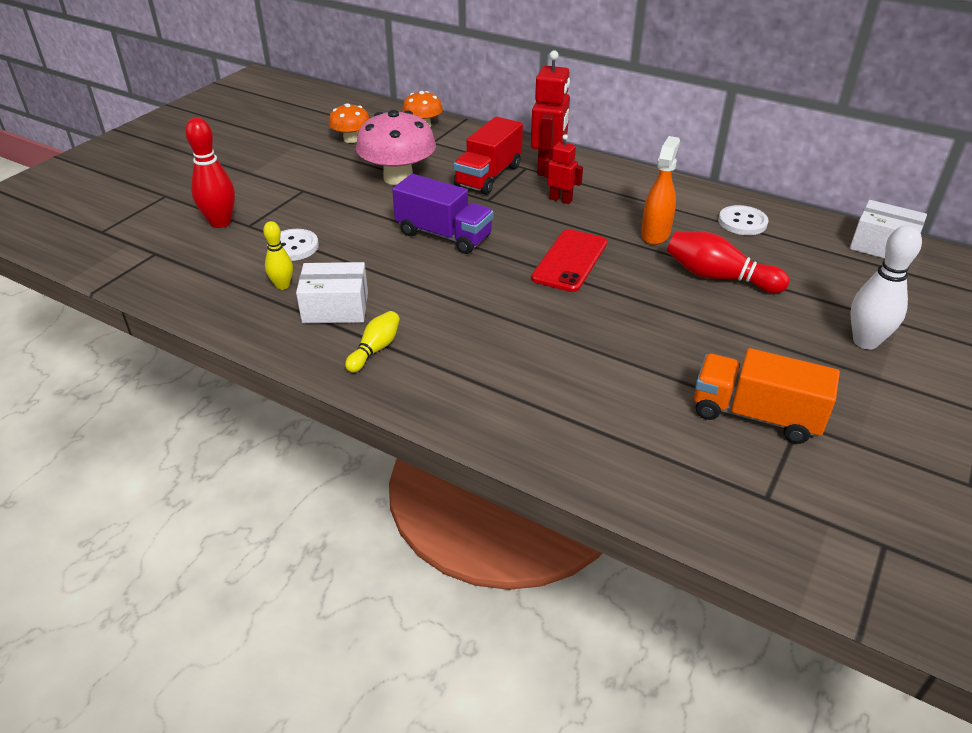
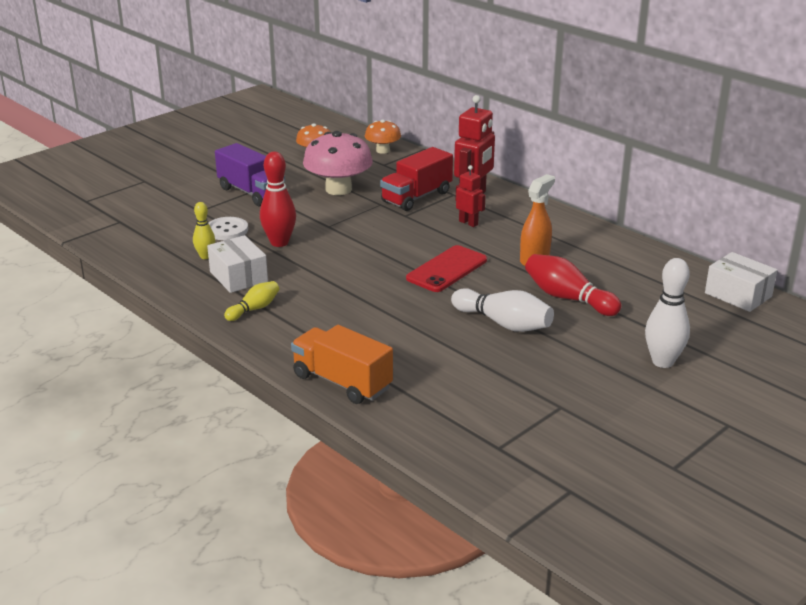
camera: 15 degrees right, 10 degrees down
red bowling pin [185,117,235,228] -> red bowling pin moved to [260,152,296,247]
white box [296,262,368,323] -> white box turned 45 degrees clockwise [207,235,268,293]
purple truck [392,174,493,254] -> purple truck moved to [215,143,285,206]
orange truck [694,348,840,444] -> orange truck moved to [291,325,393,404]
white button [718,205,768,235] -> none
none -> white bowling pin [451,288,554,332]

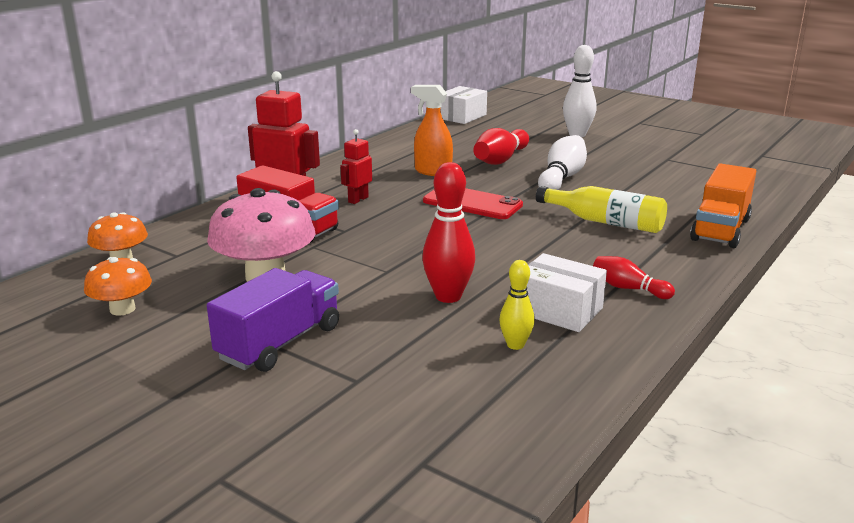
camera: 100 degrees left, 5 degrees down
white box [207,235,268,293] -> white box turned 75 degrees clockwise [527,253,607,332]
white button [209,217,248,240] -> none
yellow bowling pin [224,281,279,321] -> red bowling pin [593,256,675,299]
none -> yellow bottle [536,186,667,233]

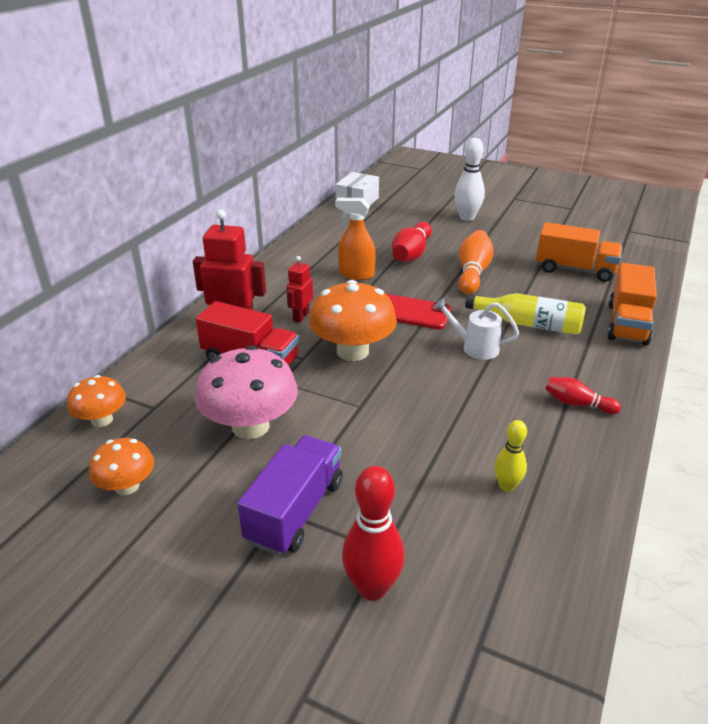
camera: 10 degrees left, 10 degrees up
red bowling pin [422,162,475,303] -> red bowling pin moved to [342,466,405,601]
white box [527,253,607,332] -> none
white bowling pin [538,135,587,190] -> orange bowling pin [459,230,494,294]
none -> orange mushroom [309,280,397,361]
none -> white watering can [434,298,519,360]
none -> orange truck [536,222,622,282]

